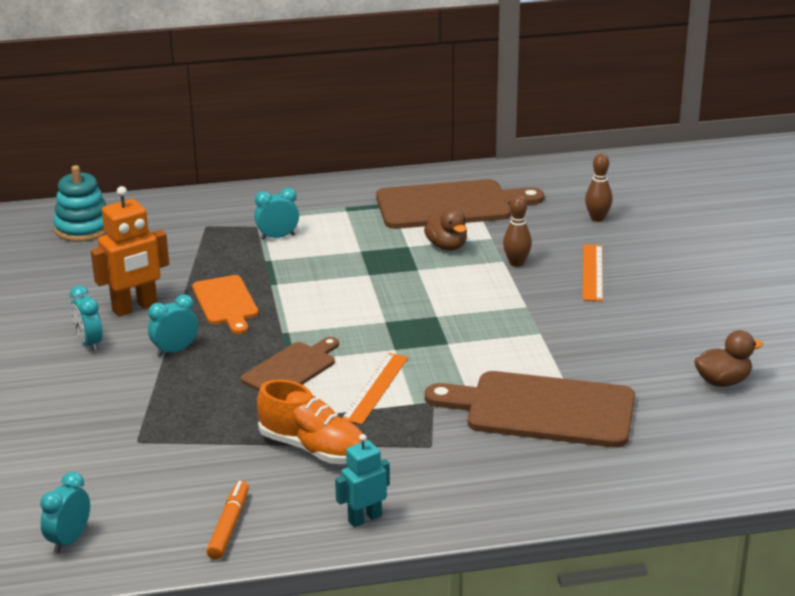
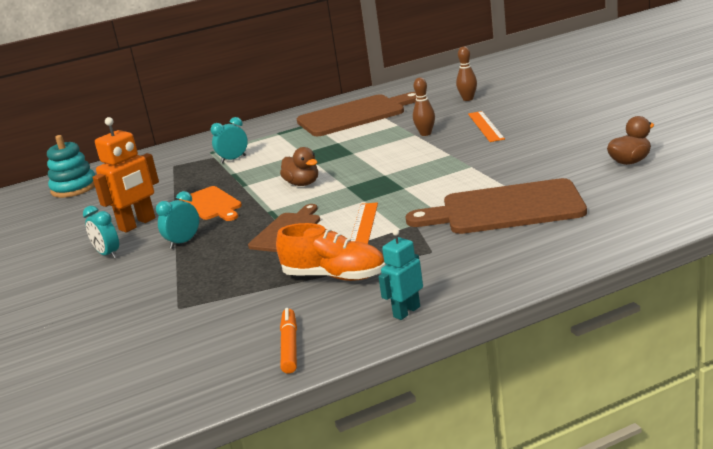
camera: 10 degrees left, 5 degrees down
turquoise clock [40,472,90,553] -> none
brown duck [424,208,467,251] -> brown duck moved to [280,147,318,186]

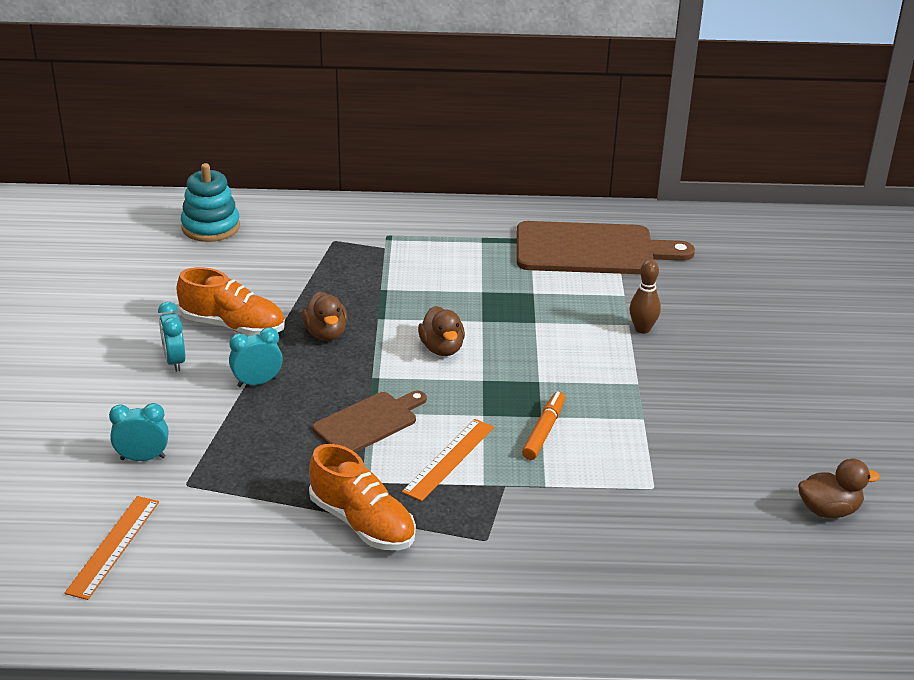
camera: 20 degrees right, 10 degrees up
orange robot [92,117,159,232] -> orange shoe [176,267,285,336]
orange cutting board [179,186,242,221] -> brown duck [302,292,348,341]
turquoise clock [210,117,248,163] -> turquoise clock moved to [109,403,169,461]
orange marker [280,308,297,374] -> orange marker moved to [522,392,565,460]
turquoise robot [378,229,423,320] -> none
brown cutting board [406,178,587,234] -> none
brown bowling pin [456,47,477,101] -> none
orange ruler [468,111,505,142] -> orange ruler moved to [65,496,159,600]

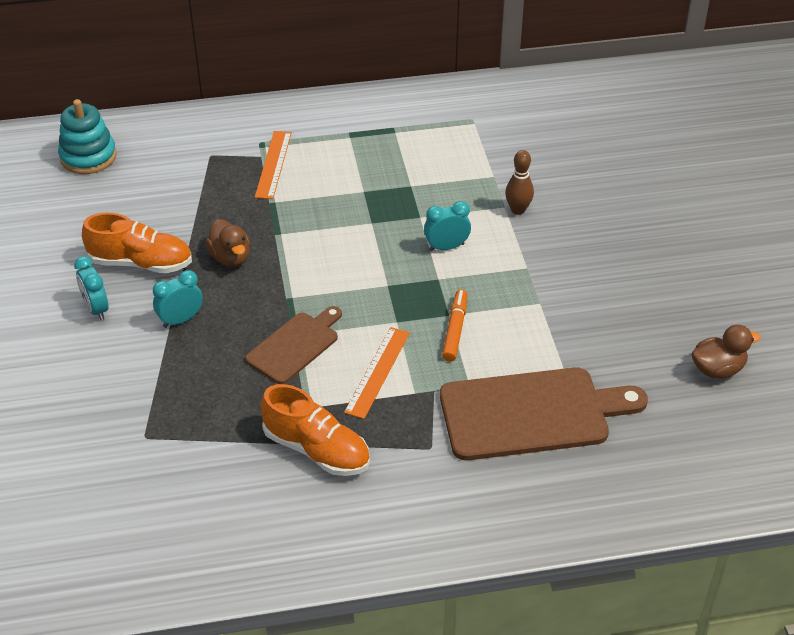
camera: 10 degrees left, 10 degrees up
orange ruler [65,496,159,600] -> orange ruler moved to [255,131,292,199]
turquoise clock [109,403,169,461] -> turquoise clock moved to [424,201,471,251]
brown duck [418,306,465,356] -> none
brown cutting board [517,221,695,274] -> brown cutting board moved to [440,367,648,460]

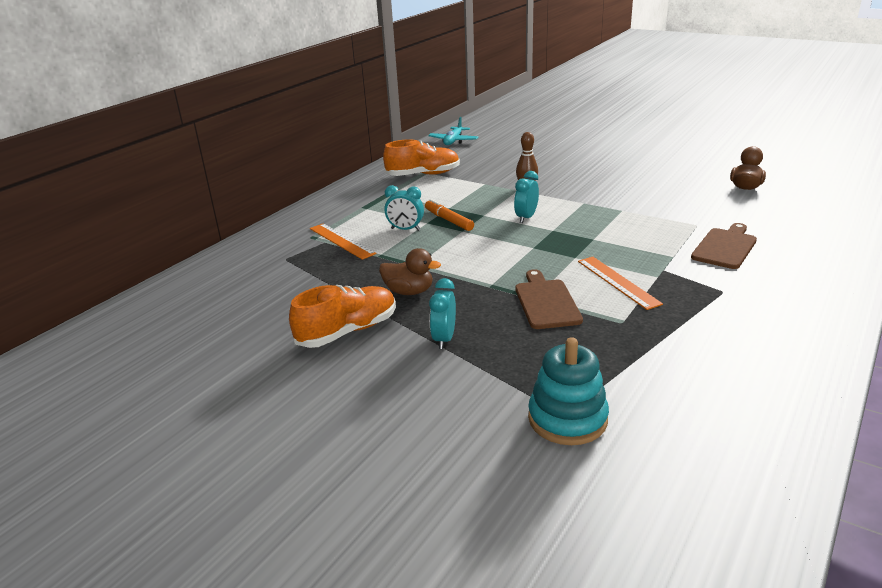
camera: 45 degrees left, 15 degrees down
turquoise stacking toy [58,99,117,174] -> turquoise stacking toy moved to [528,337,609,445]
turquoise clock [74,256,109,320] -> turquoise clock moved to [384,185,424,231]
orange shoe [261,384,370,476] -> orange shoe moved to [383,139,460,176]
brown cutting board [440,367,648,460] -> brown cutting board [691,223,757,269], size x0.58
orange marker [442,289,467,362] -> orange marker moved to [425,199,474,231]
none -> turquoise plane [428,117,478,145]

